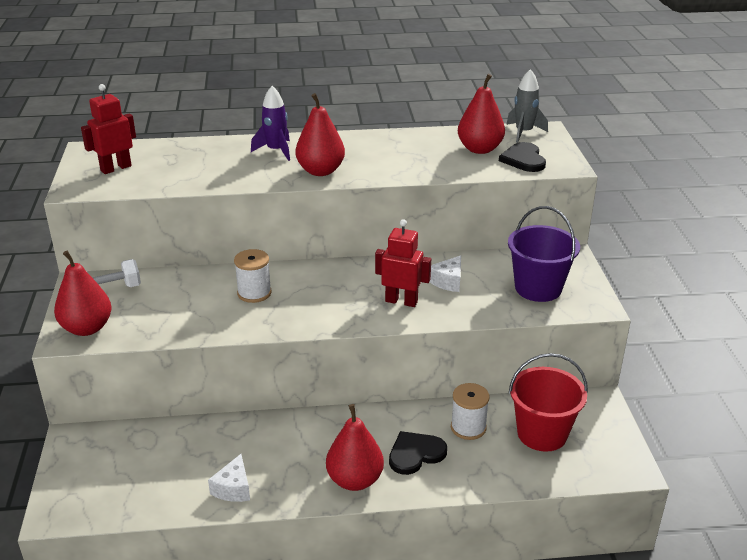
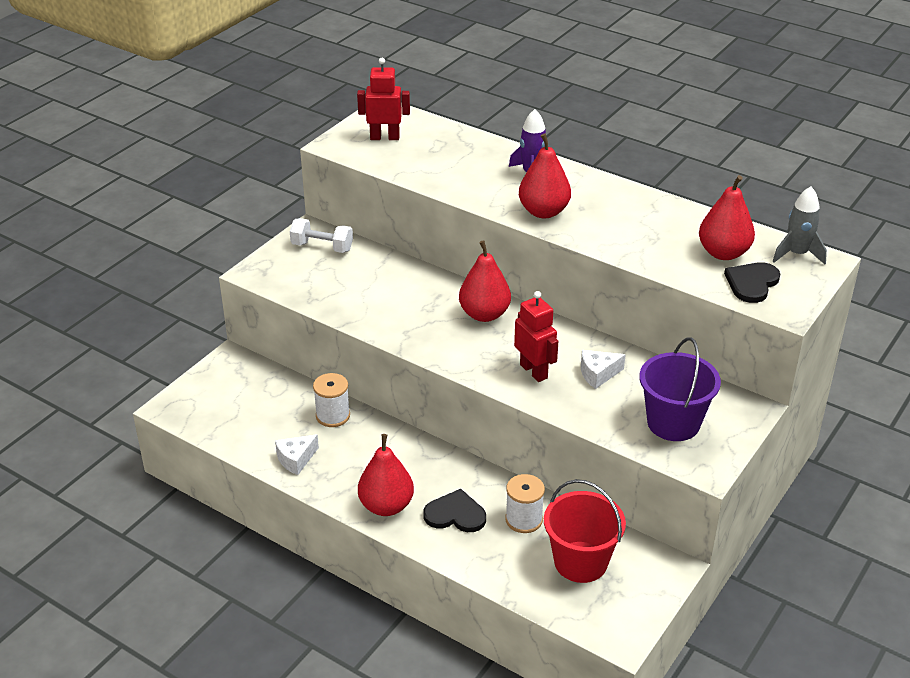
camera: 40 degrees right, 5 degrees up
red pear [54,251,111,336] -> red pear moved to [459,240,511,322]
white spool [234,249,272,303] -> white spool moved to [313,373,350,427]

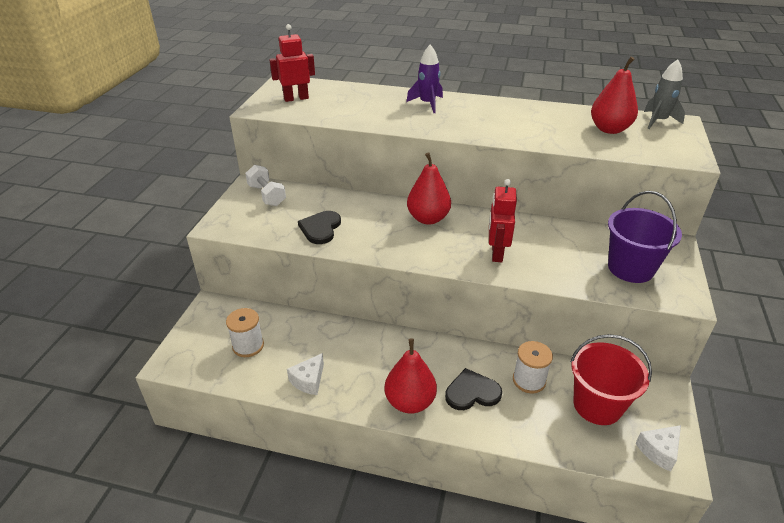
camera: 20 degrees left, 0 degrees up
white dumbbell [290,218,353,253] -> white dumbbell turned 60 degrees clockwise [245,165,286,206]
white spool [313,373,350,427] -> white spool moved to [226,308,264,357]
red robot [514,291,558,382] -> red robot turned 120 degrees counterclockwise [489,179,517,262]
red pear [519,133,571,218] -> none
white cheese [581,350,626,389] -> white cheese moved to [636,425,681,472]
black heart [724,262,780,303] -> black heart moved to [298,211,341,244]

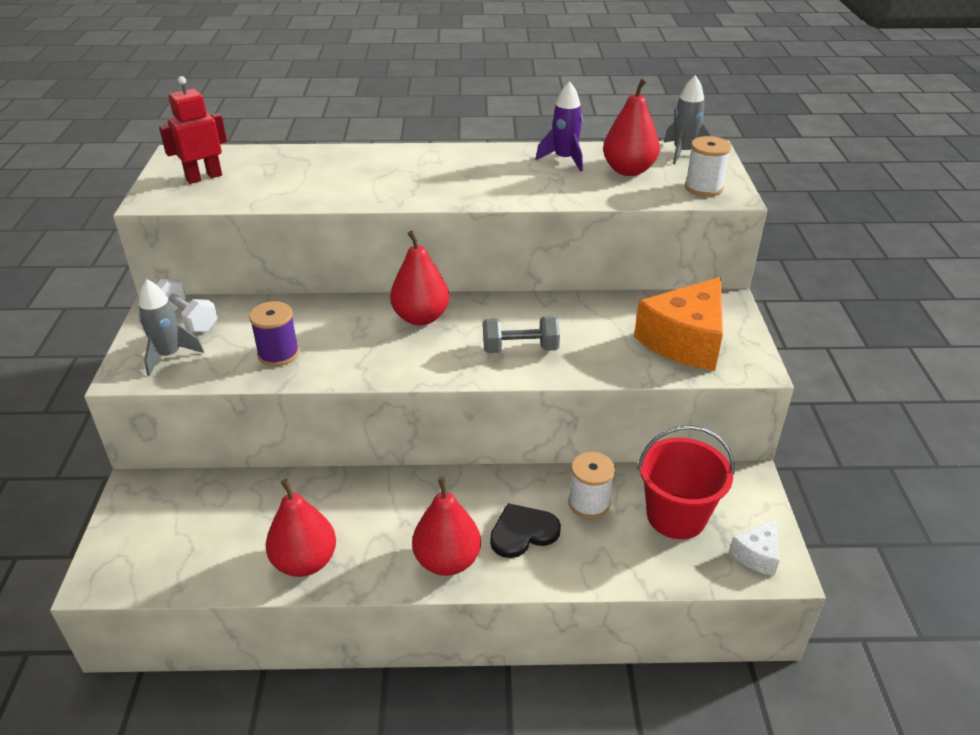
camera: 15 degrees left, 0 degrees up
white spool [226,308,264,357] -> white spool moved to [685,136,731,197]
white cheese [287,353,324,395] -> red pear [265,479,336,577]
black heart [298,211,341,244] -> purple spool [249,301,299,366]
purple rocket [406,45,443,113] -> purple rocket moved to [536,81,583,172]
red robot [489,179,517,262] -> grey dumbbell [483,316,560,353]
purple bucket [608,191,682,283] -> orange cheese [634,277,723,371]
none -> grey rocket [139,279,204,376]

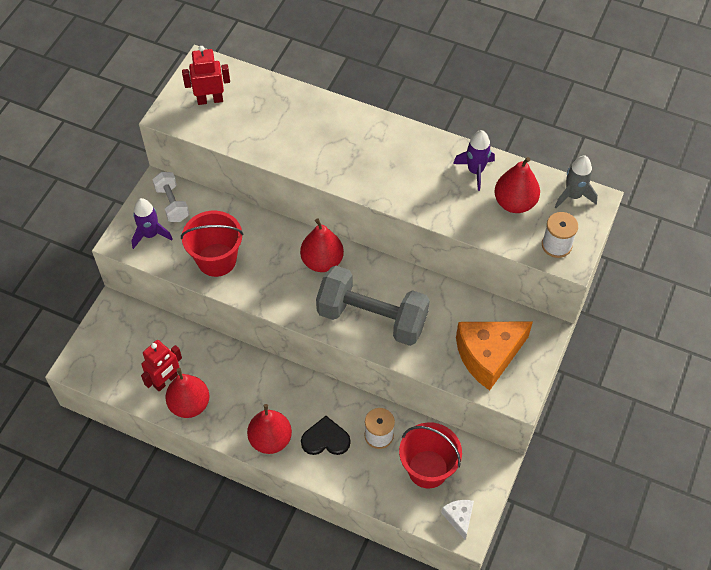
camera: 25 degrees right, 20 degrees up
grey rocket [139,279,204,376] -> purple rocket [131,198,173,249]
purple spool [249,301,299,366] -> red bucket [181,211,244,277]
grey dumbbell [483,316,560,353] -> grey dumbbell [316,266,430,346], size x1.96
white cheese [729,519,780,576] -> white cheese turned 105 degrees clockwise [441,500,474,539]
none -> red robot [141,340,182,392]

